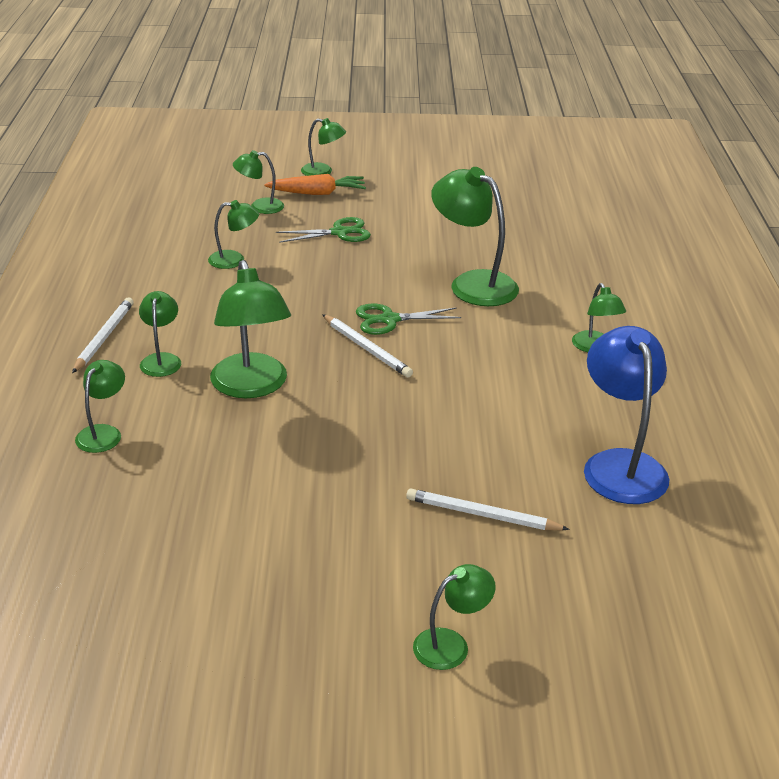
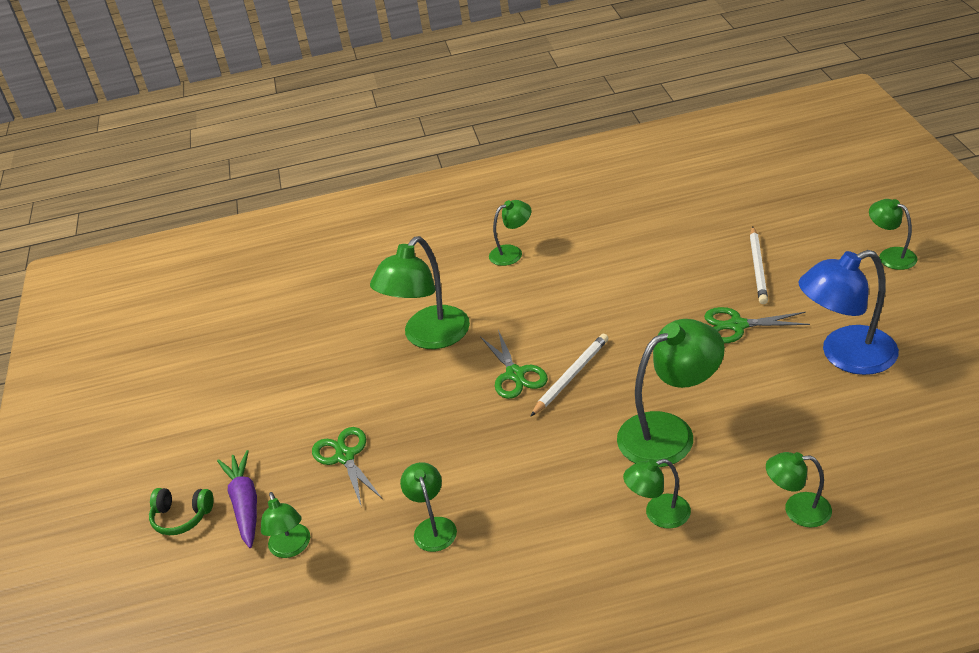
camera: 95 degrees left, 5 degrees up
white pencil [72,297,134,373] -> none
orange carrot [264,174,366,195] -> purple carrot [217,450,257,548]
green lamp [301,118,346,176] -> green headphones [149,488,214,535]
blue lamp [584,326,670,504] -> blue lamp moved to [798,250,899,375]
none -> green scissors [704,307,810,343]

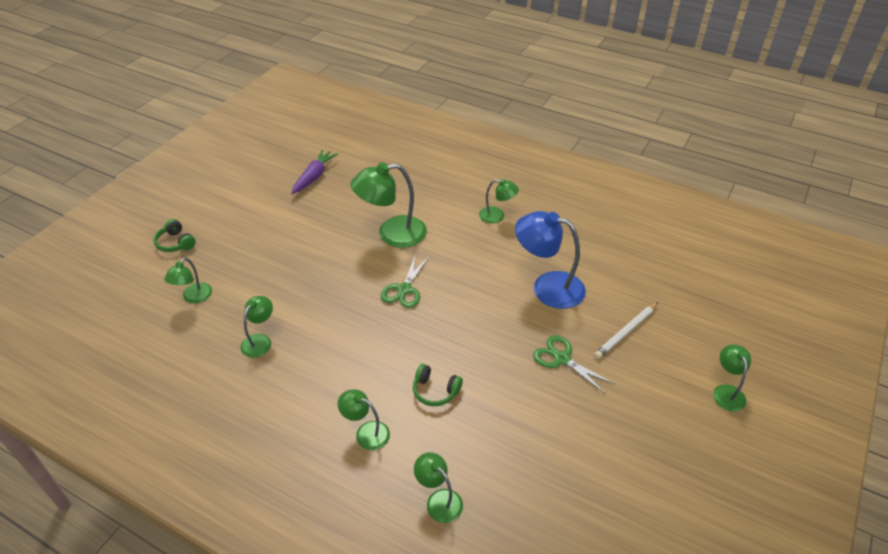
camera: 35 degrees right, 5 degrees up
purple carrot [217,450,257,548] -> purple carrot moved to [291,149,338,194]
green scissors [312,427,382,508] -> none
white pencil [530,334,608,417] -> none
green lamp [617,319,725,467] -> green headphones [413,364,463,406]
blue lamp [798,250,899,375] -> blue lamp moved to [515,211,586,309]

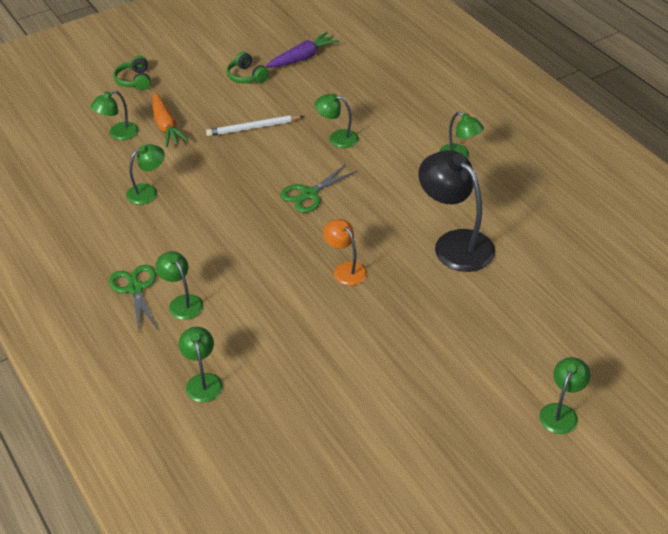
camera: 30 degrees right, 0 degrees up
green lamp [350,162,427,248] -> green lamp [314,93,359,148], size x0.55
green headphones [413,364,463,406] -> green headphones moved to [226,52,269,83]
blue lamp [515,211,586,309] -> black lamp [418,150,495,272]
green scissors [533,335,615,394] -> green scissors moved to [109,265,158,333]
white pencil [594,302,658,359] -> white pencil moved to [206,115,304,136]
none -> orange carrot [152,92,189,147]
none -> orange lamp [323,219,367,285]

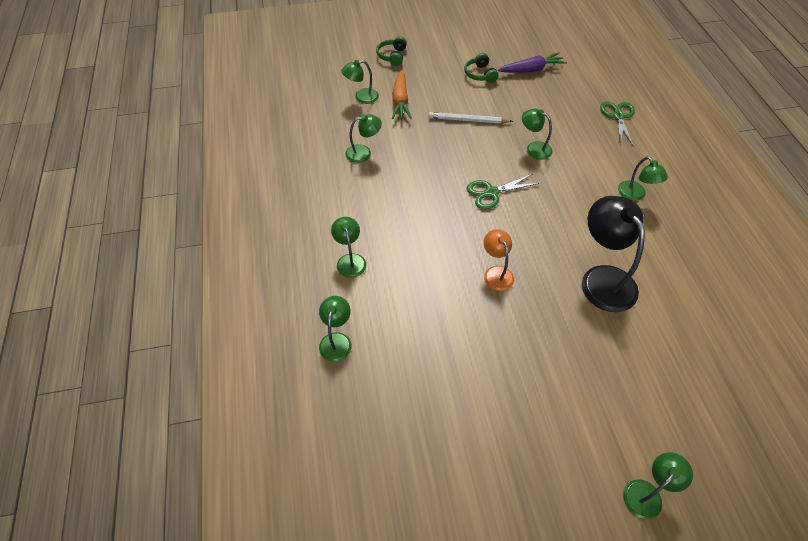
camera: 20 degrees right, 10 degrees up
green scissors [109,265,158,333] -> green scissors moved to [600,102,635,147]

